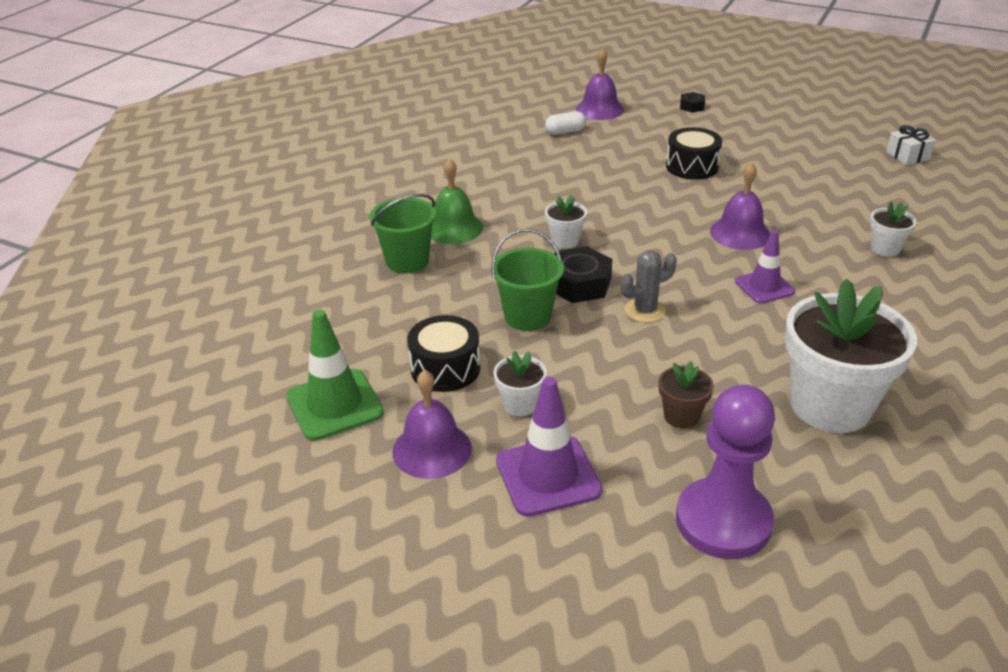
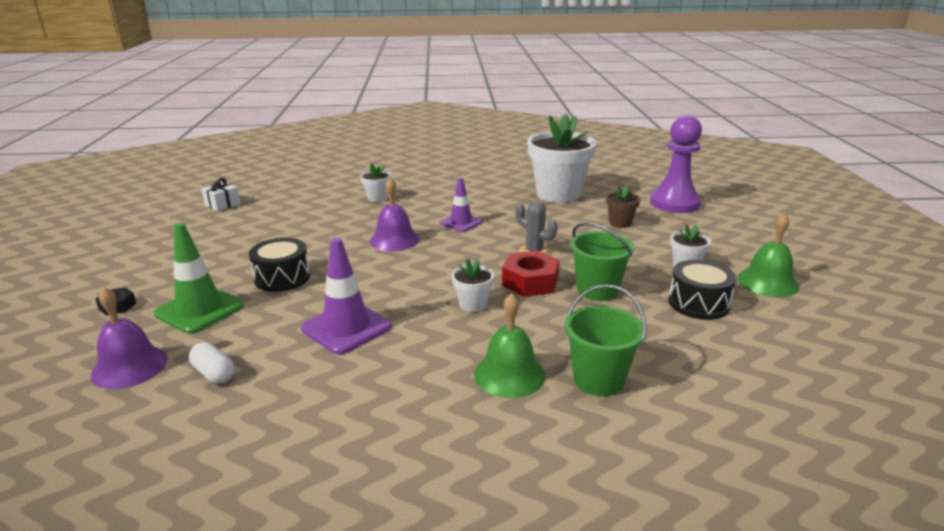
camera: 120 degrees left, 10 degrees down
green traffic cone [286,310,384,441] -> green traffic cone moved to [154,223,244,334]
purple bell [392,370,472,479] -> green bell [737,213,799,297]
purple traffic cone [496,377,603,517] -> purple traffic cone moved to [301,238,392,355]
black nut [554,246,612,303] -> red nut [502,250,560,297]

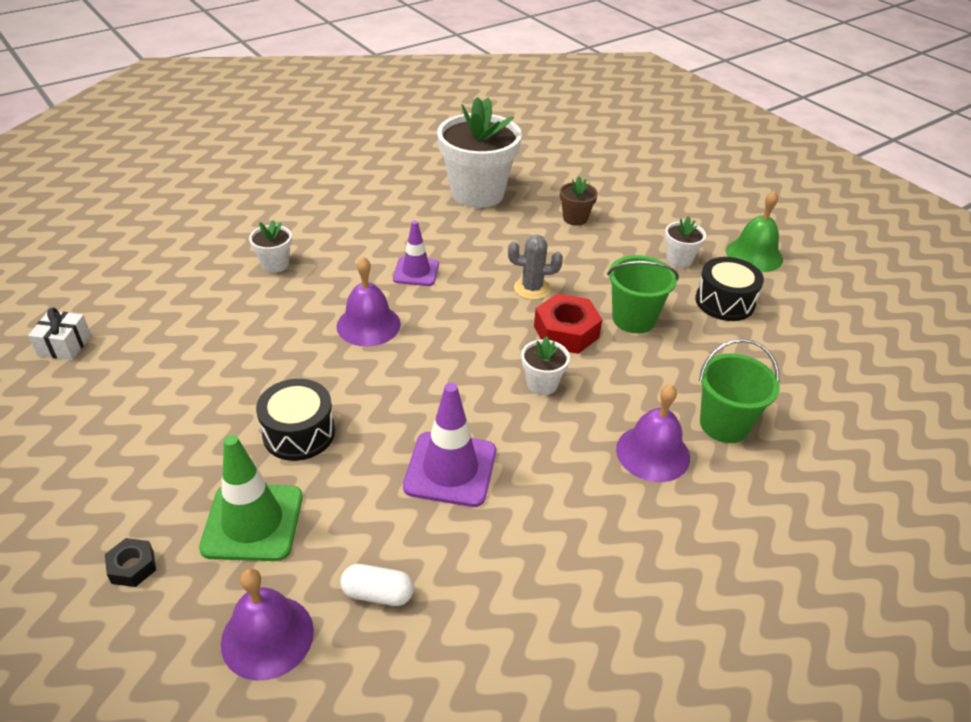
camera: 35 degrees left, 15 degrees up
green bell [474,293,545,398] -> purple bell [616,384,690,482]
purple pawn [650,115,702,213] -> none

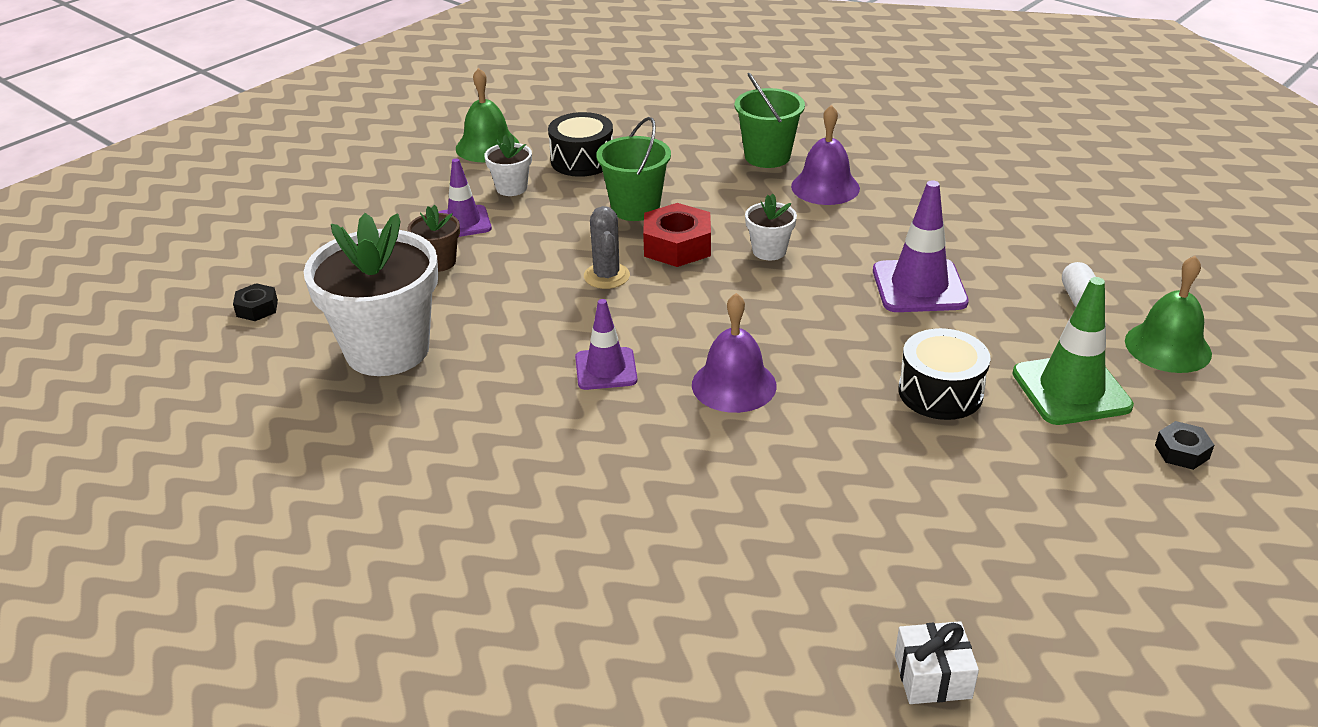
camera: 100 degrees left, 5 degrees down
purple bell [221,568,314,681] -> green bell [1125,256,1212,373]
white flower pot [249,220,292,273] -> none
none -> black nut [233,283,278,321]
none -> purple traffic cone [438,158,492,237]

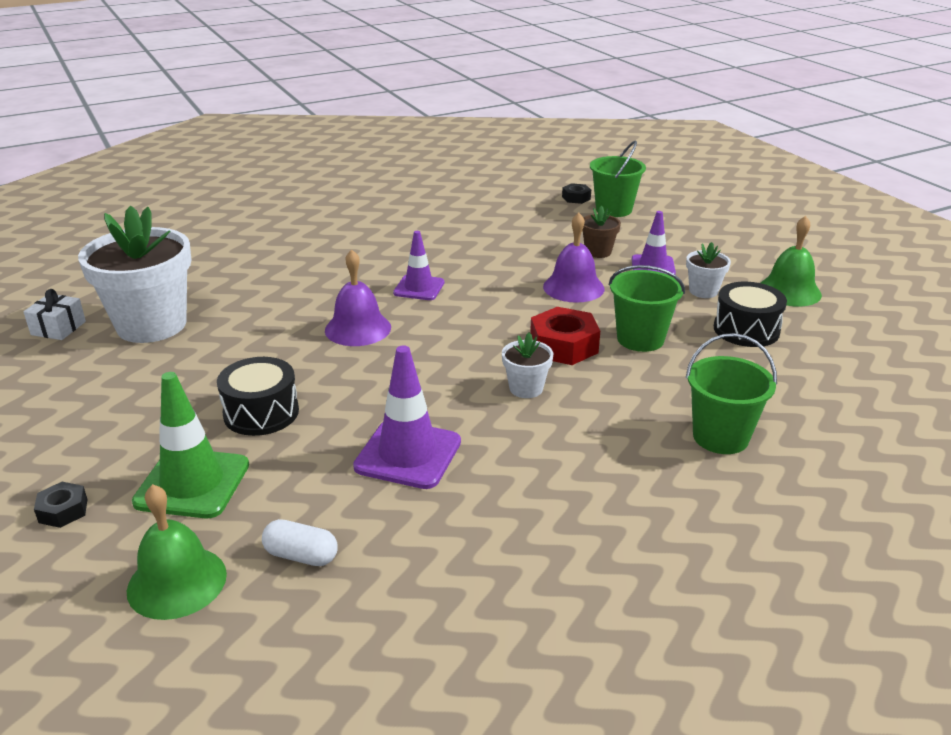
camera: 110 degrees right, 5 degrees down
white flower pot [304,213,438,376] -> white flower pot moved to [78,206,192,343]
grey cactus [584,206,630,289] -> none
purple bell [791,105,860,205] -> purple bell moved to [543,212,604,303]
none -> green bucket [590,141,646,217]

